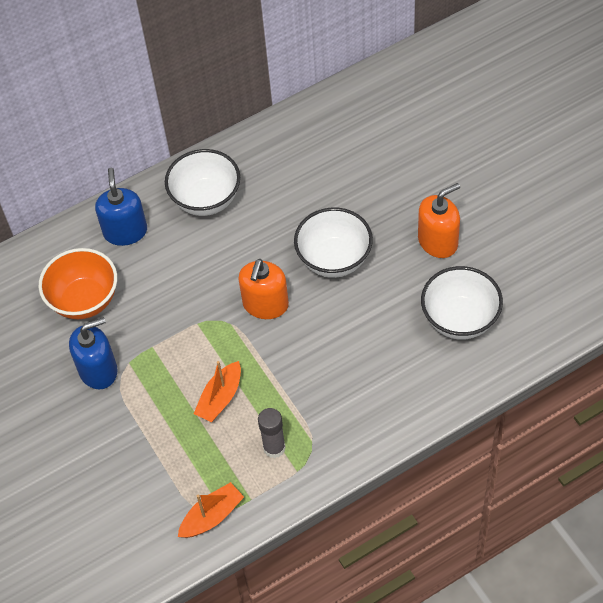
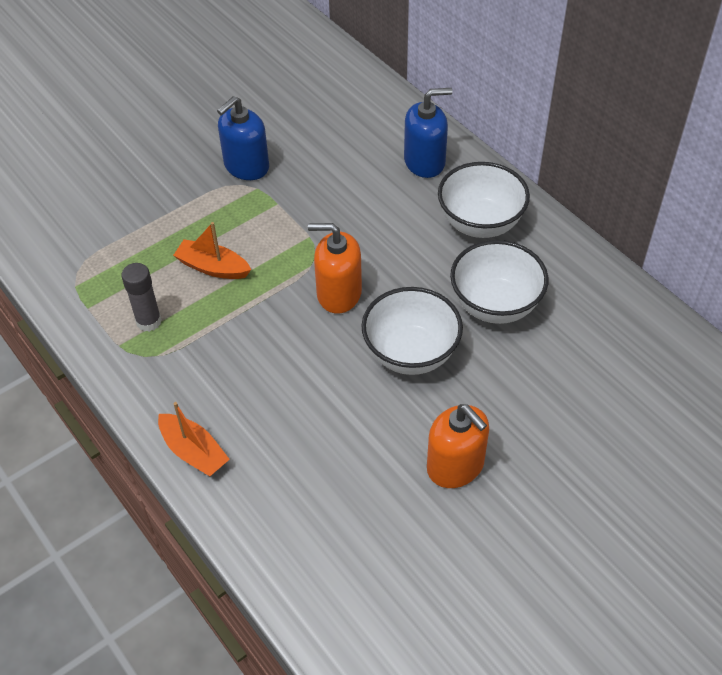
camera: 80 degrees right, 5 degrees down
orange bowl [39,248,117,319] -> none
blue soap dispenser [69,317,118,389] -> blue soap dispenser turned 75 degrees clockwise [217,96,269,180]
orange boat [178,482,244,538] -> orange boat moved to [158,402,230,476]
white bowl [421,266,503,340] -> white bowl moved to [450,240,549,324]

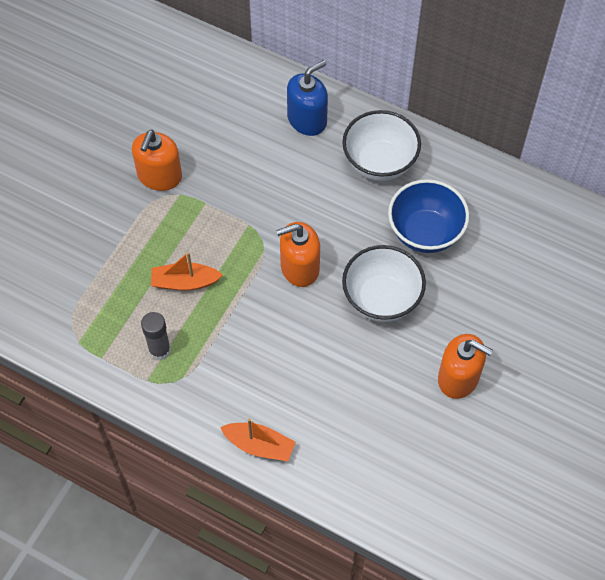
camera: 25 degrees left, 10 degrees up
blue soap dispenser [217,96,269,180] -> orange soap dispenser [132,130,182,191]
white bowl [450,240,549,324] -> blue bowl [388,179,469,253]

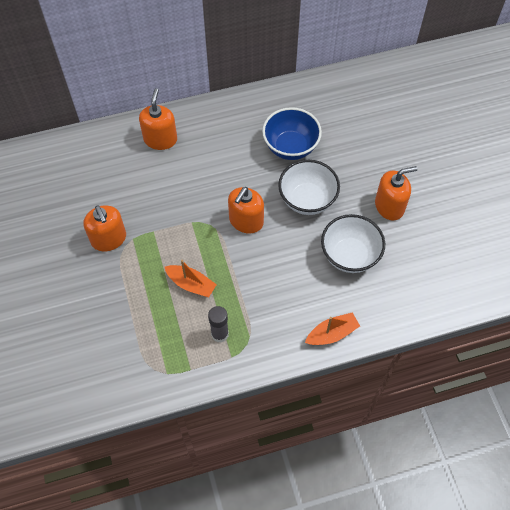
camera: 45 degrees left, 0 degrees up
orange boat [151,252,223,290] -> orange boat turned 105 degrees counterclockwise [165,260,217,297]
blue soap dispenser [287,60,328,136] -> orange soap dispenser [139,88,177,150]
white bowl [342,110,421,181] -> white bowl moved to [321,214,385,273]

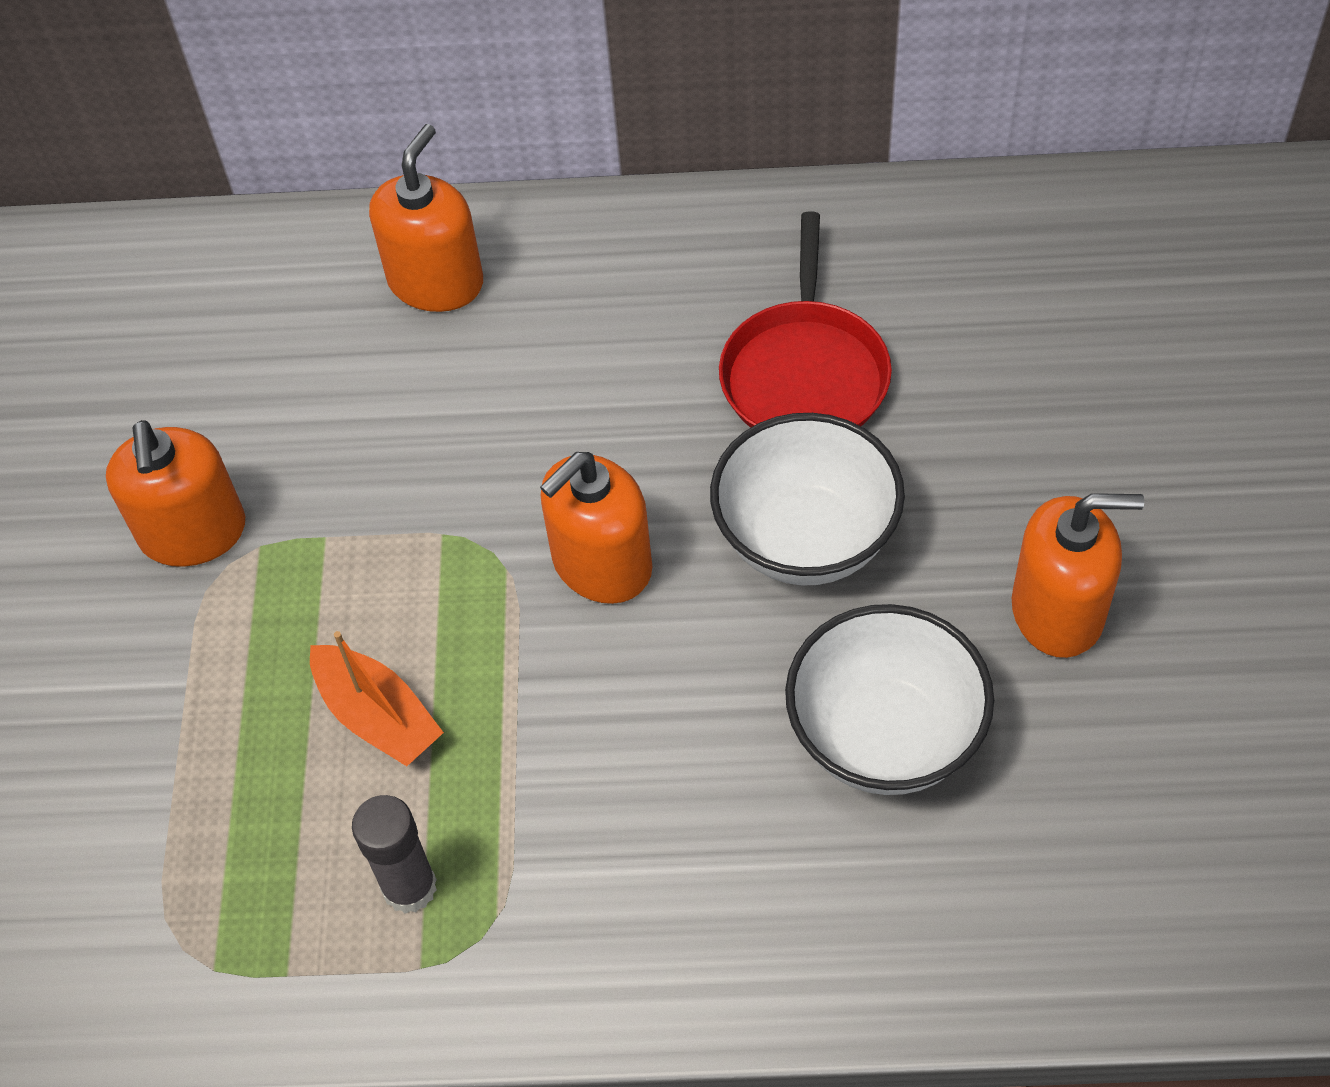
camera: 20 degrees right, 5 degrees down
blue bowl [262,107,322,160] -> red pan [719,212,892,428]
orange boat [305,312,360,345] -> none

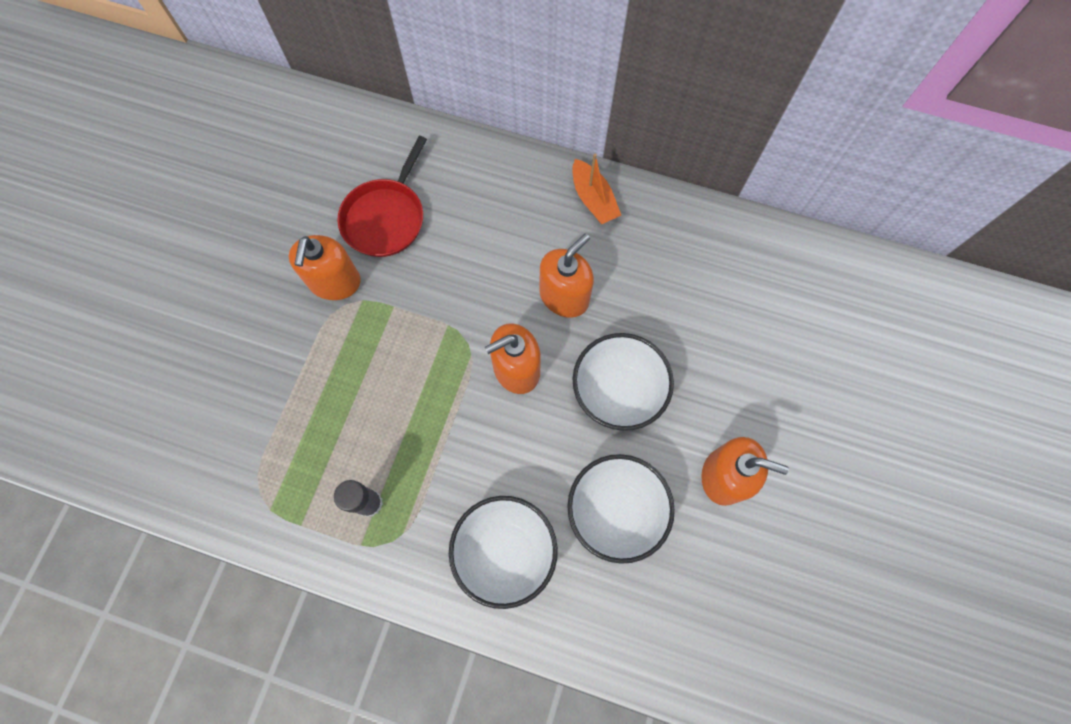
camera: 15 degrees right, 15 degrees up
orange boat [310,631,444,766] -> orange boat moved to [572,154,621,224]
orange soap dispenser [369,124,483,312] -> orange soap dispenser moved to [539,233,594,318]
red pan [719,212,892,428] -> red pan moved to [337,136,427,257]
none -> white bowl [449,496,558,609]

